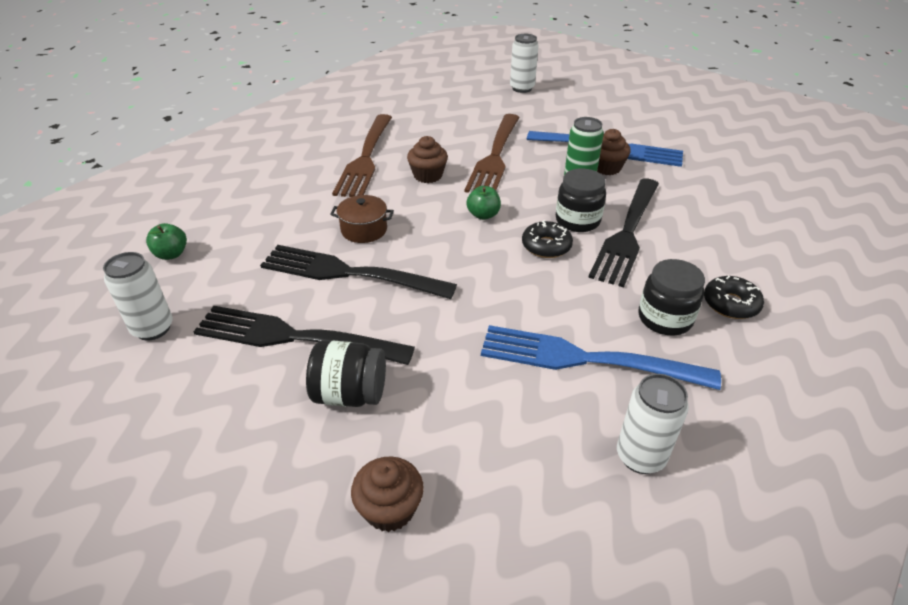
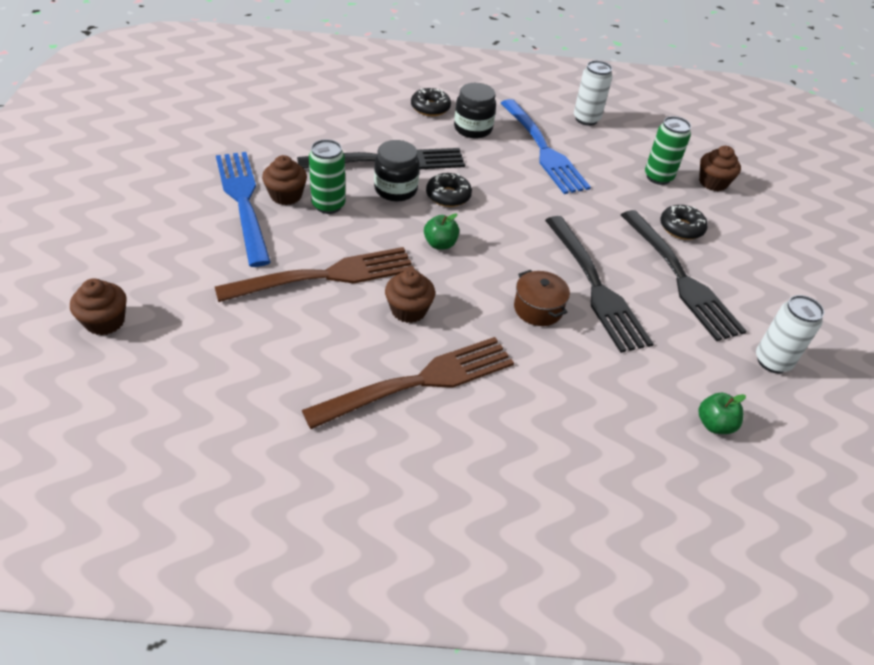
camera: 130 degrees left, 5 degrees up
black jar [306,340,386,407] -> black donut [660,205,708,240]
white can [510,34,539,93] -> brown cupcake [70,279,127,335]
none -> green can [645,116,691,185]

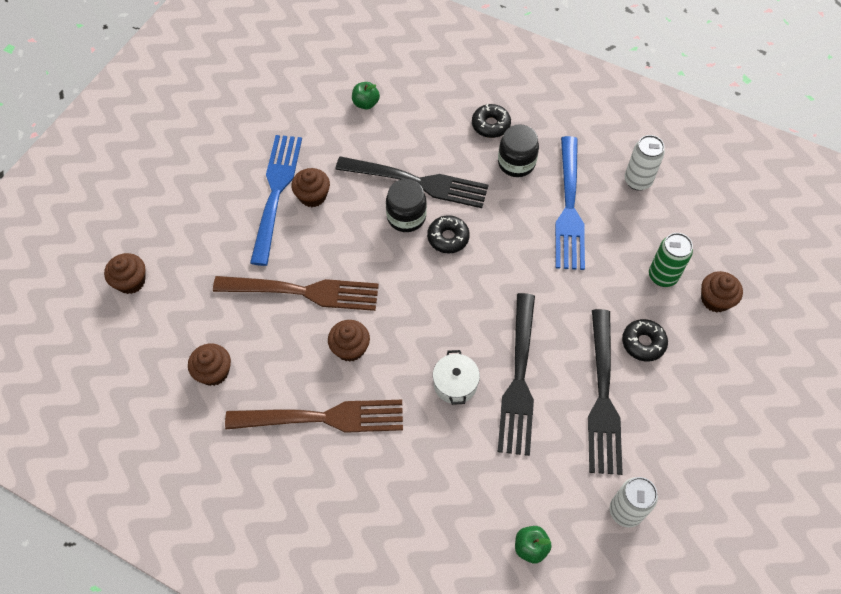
camera: 30 degrees right, 15 degrees up
green can [309,139,345,214] -> none
green apple [424,213,459,250] -> green apple moved to [352,82,380,110]
brown pot [514,270,570,326] -> white pot [433,350,480,405]
none -> brown cupcake [188,344,231,386]

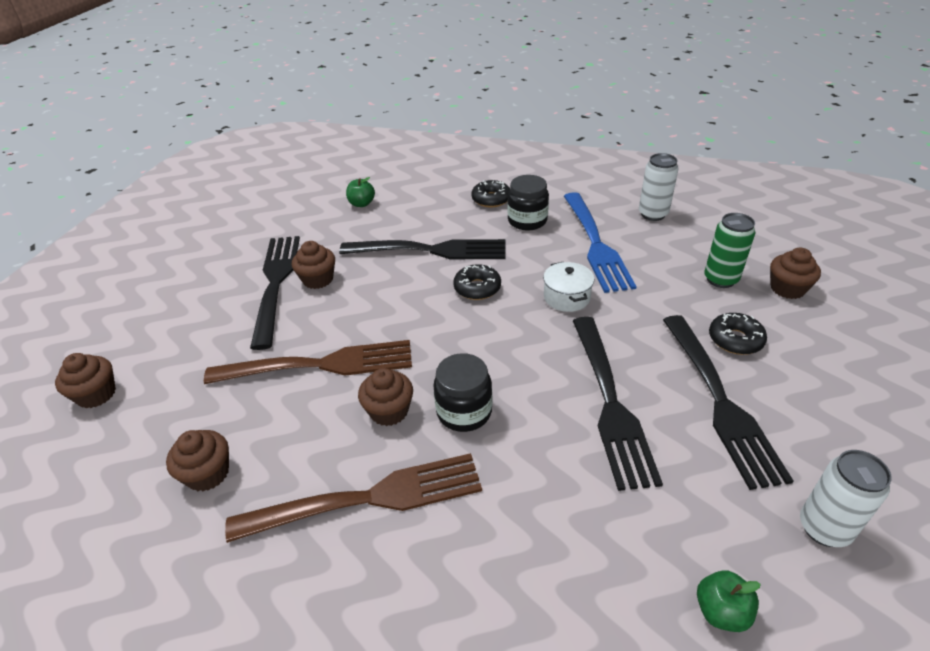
camera: 10 degrees left, 20 degrees down
blue fork [250,135,302,266] -> black fork [250,236,300,350]
black jar [386,179,427,232] -> black jar moved to [433,353,492,432]
white pot [433,350,480,405] -> white pot moved to [543,262,594,312]

